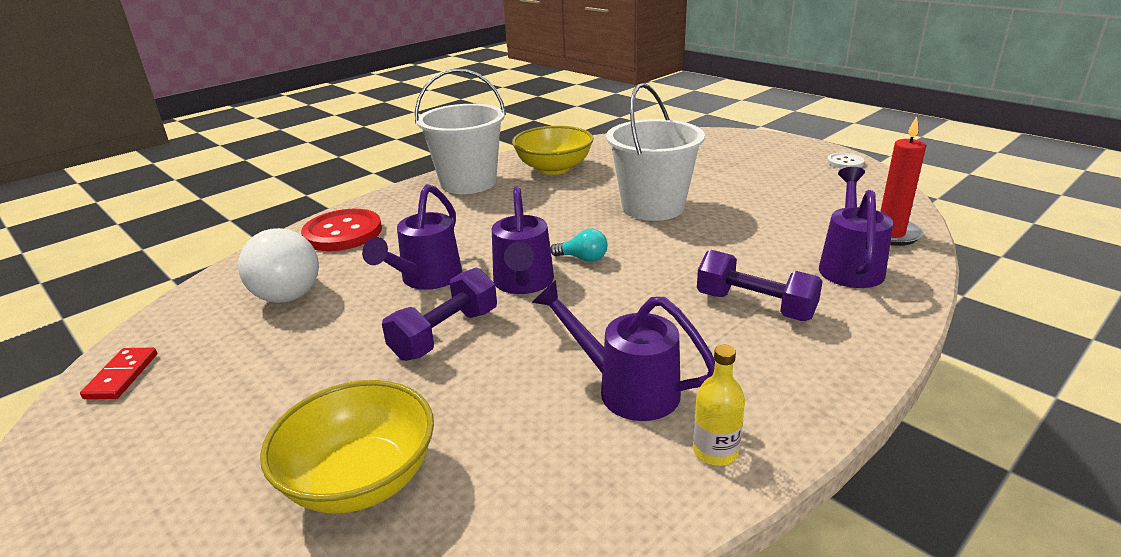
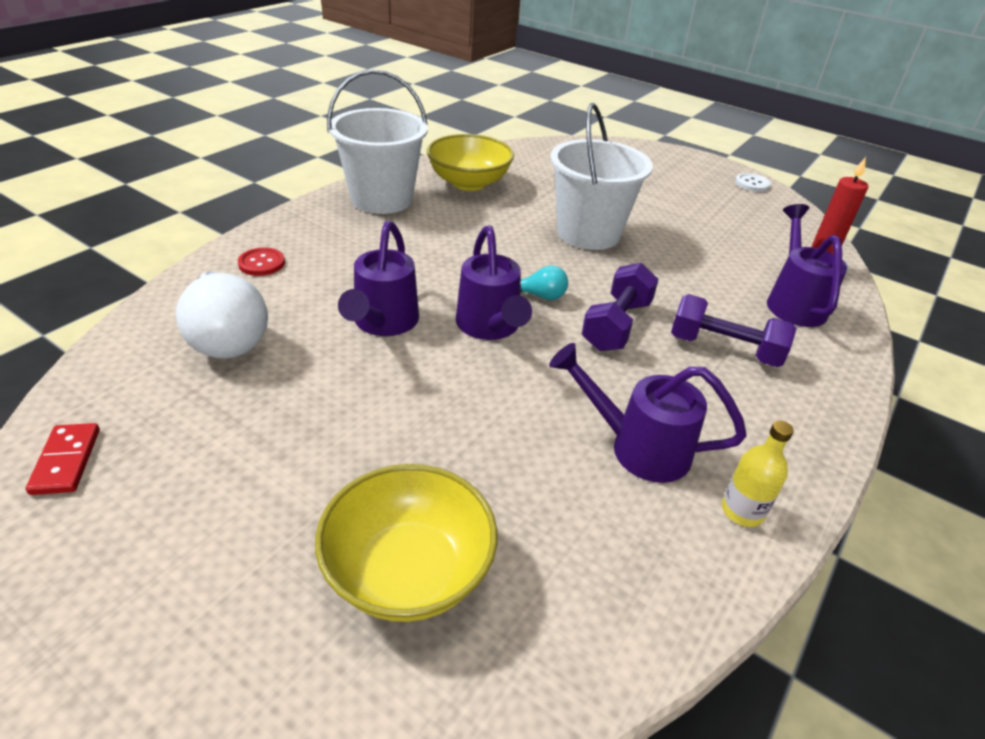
camera: 15 degrees left, 10 degrees up
red button [301,209,382,251] -> red button [238,247,285,276], size x0.52
purple dumbbell [382,267,497,361] -> purple dumbbell moved to [582,263,659,351]

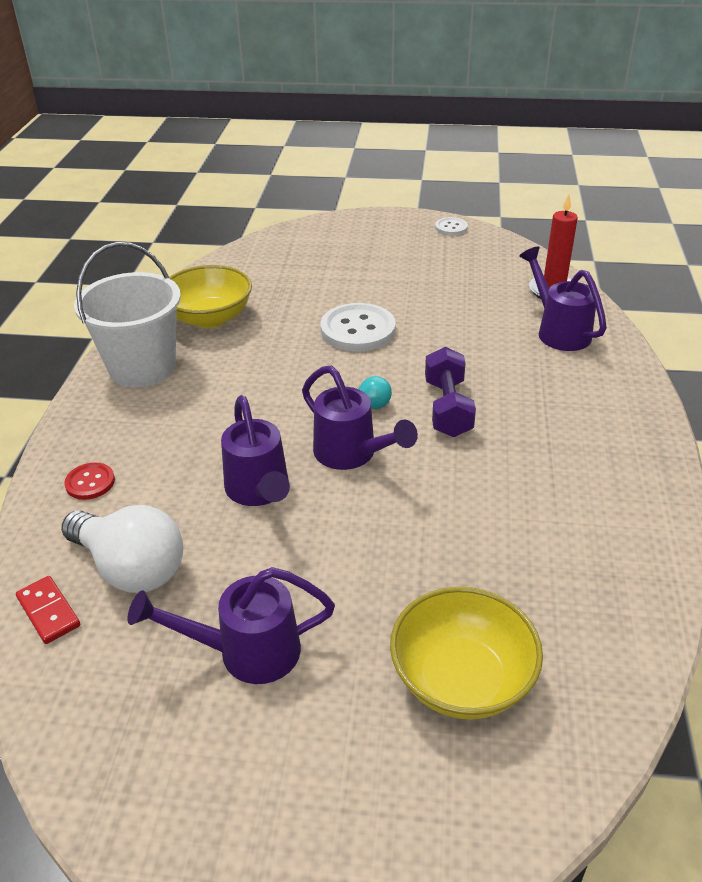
camera: 25 degrees left, 0 degrees up
red domino [26,423,100,495] -> red domino moved to [16,576,80,644]
purple watering can [549,343,747,483] -> purple watering can moved to [128,567,335,684]
white bucket [550,103,653,250] -> white button [320,303,396,352]
purple dumbbell [671,294,797,367] -> none
yellow bottle [722,421,794,527] -> none

